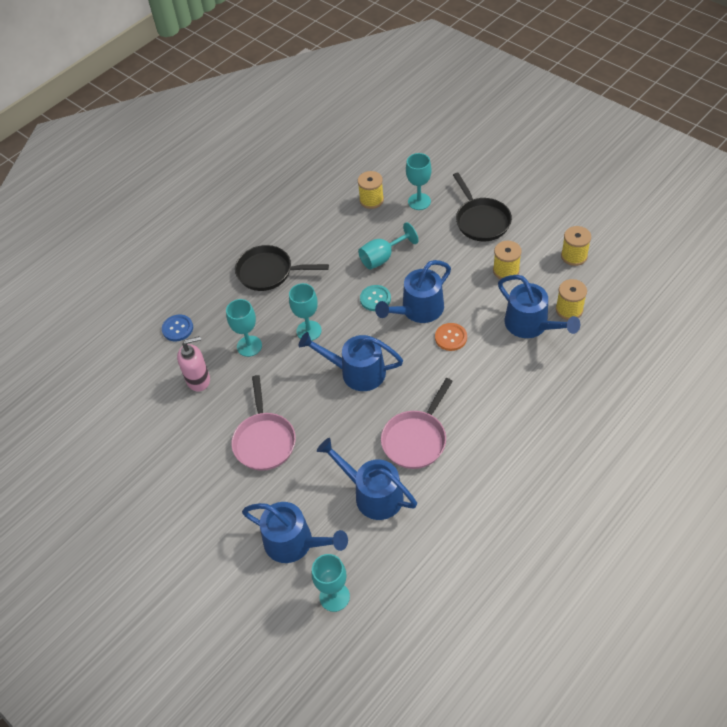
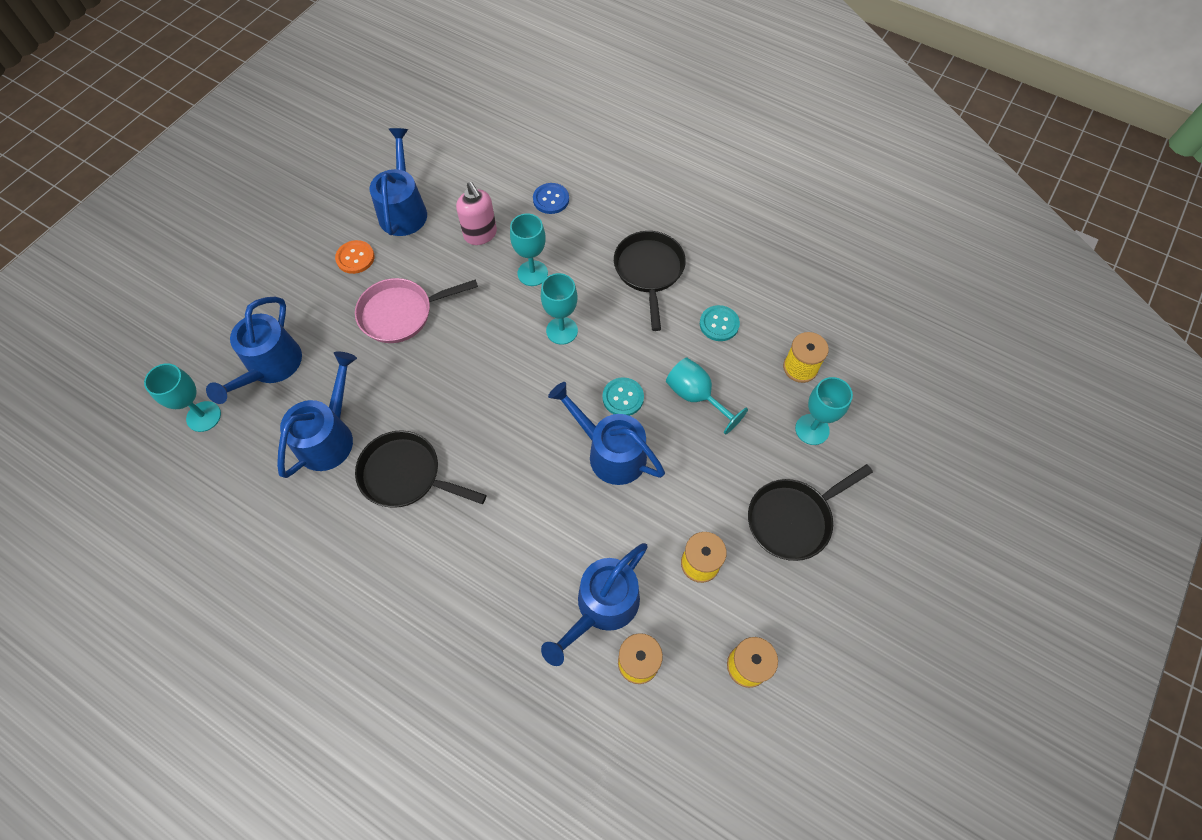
camera: 75 degrees right, 10 degrees up
blue watering can [299,332,403,391] -> blue watering can moved to [370,128,427,236]
pink pan [381,378,453,469] -> black pan [355,430,486,508]
orange button [435,323,467,351] -> orange button moved to [335,240,375,274]
none -> turquoise button [700,305,740,341]

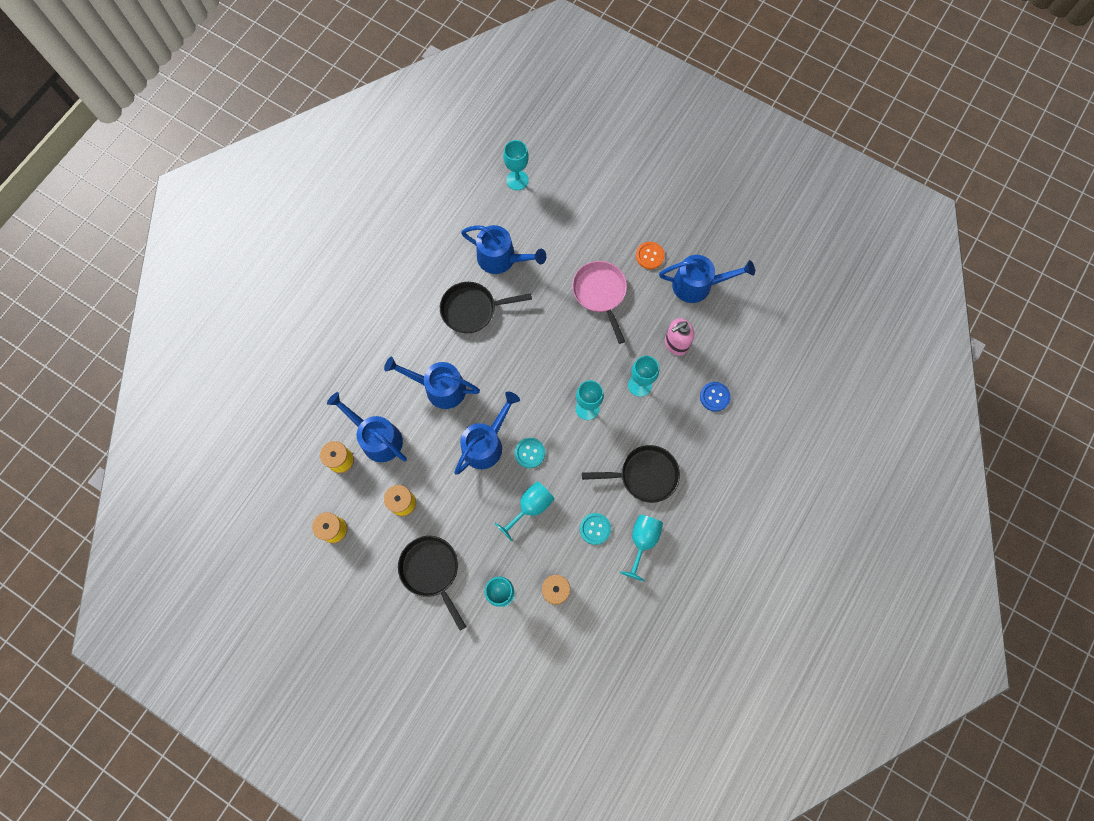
camera: 90 degrees right, 10 degrees up
blue watering can [206,297,302,404] -> blue watering can moved to [384,357,480,409]
black pan [355,430,486,508] -> black pan turned 120 degrees counterclockwise [440,282,532,333]
none -> turquoise goblet [620,515,663,581]

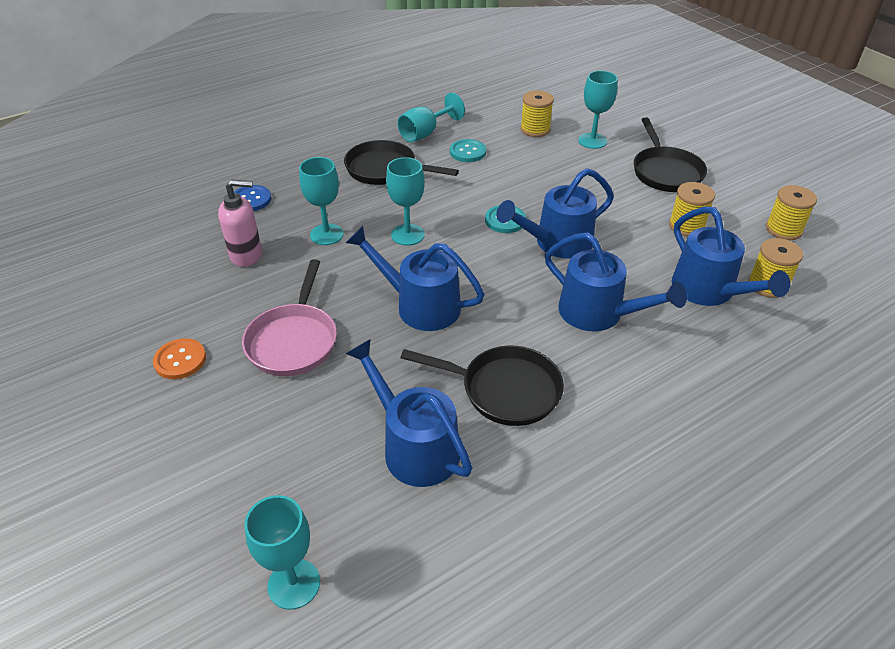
camera: 155 degrees left, 30 degrees down
turquoise goblet [494,481,555,541] -> none
blue watering can [659,255,755,303] -> blue watering can moved to [346,226,485,331]

